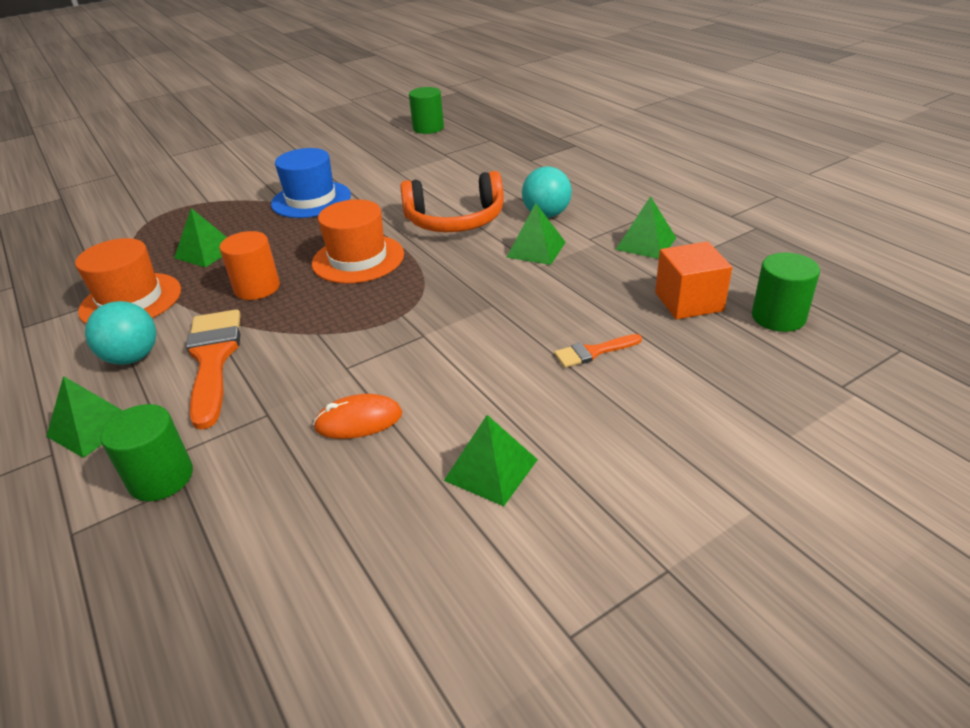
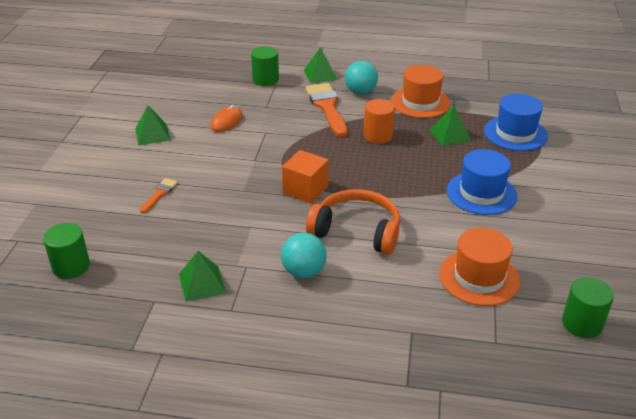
camera: 130 degrees right, 0 degrees up
orange brush [186,309,241,430] -> orange brush turned 135 degrees counterclockwise [305,83,347,137]
orange hat [312,199,404,284] -> orange hat moved to [439,228,520,306]
orange headphones [400,171,504,232] -> orange headphones turned 75 degrees clockwise [306,189,400,255]
green pyramid [506,203,566,265] -> none
orange cube [655,241,732,320] -> orange cube moved to [282,150,329,203]
none -> blue hat [484,94,548,151]

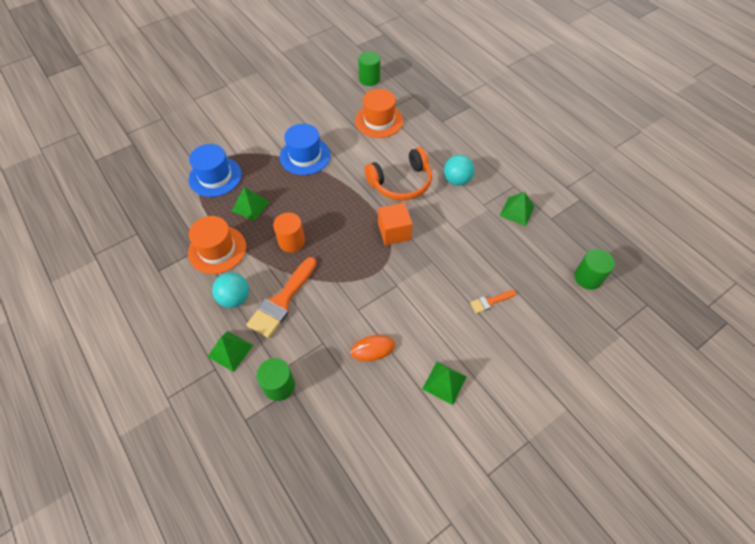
camera: 135 degrees left, 20 degrees up
orange headphones [306,189,400,255] -> orange headphones turned 90 degrees counterclockwise [365,147,432,201]

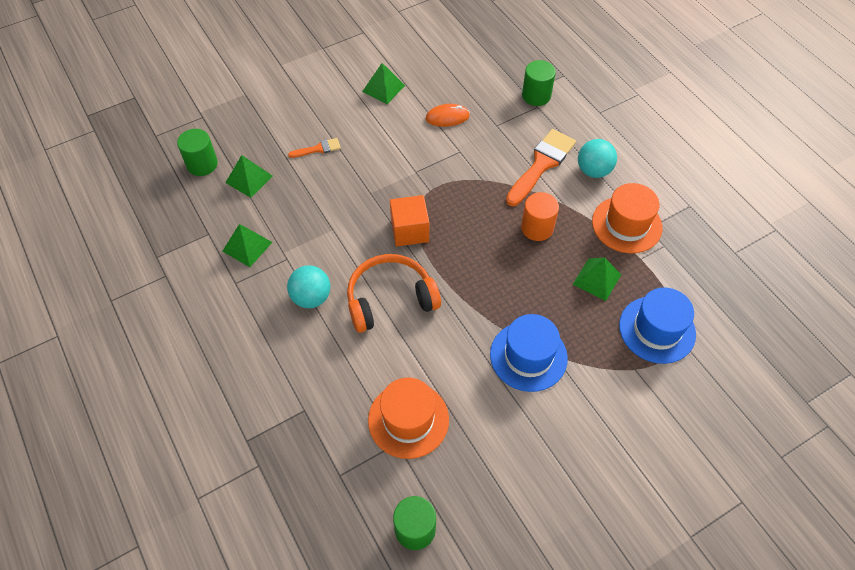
camera: 175 degrees left, 0 degrees up
green pyramid [208,331,253,372] -> green pyramid moved to [225,155,272,198]

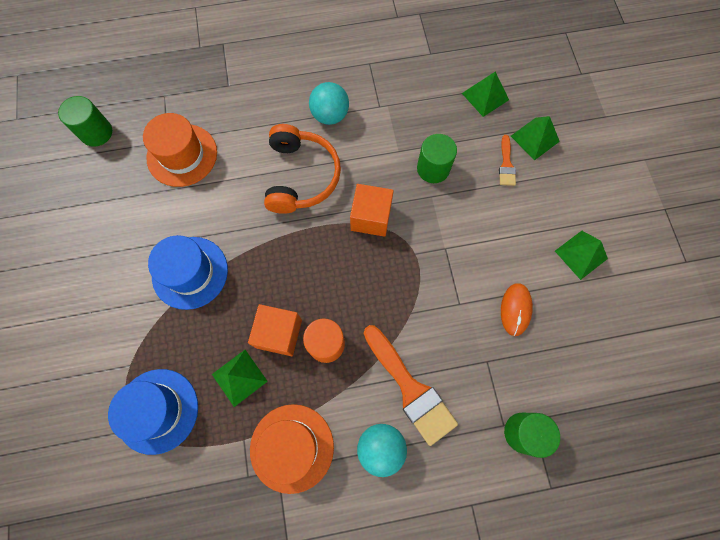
camera: 110 degrees right, 15 degrees up
green cylinder [177,129,218,176] -> green cylinder moved to [417,134,457,183]
green pyramid [222,224,272,267] -> green pyramid moved to [511,116,560,160]
none -> orange cube [248,304,302,356]

